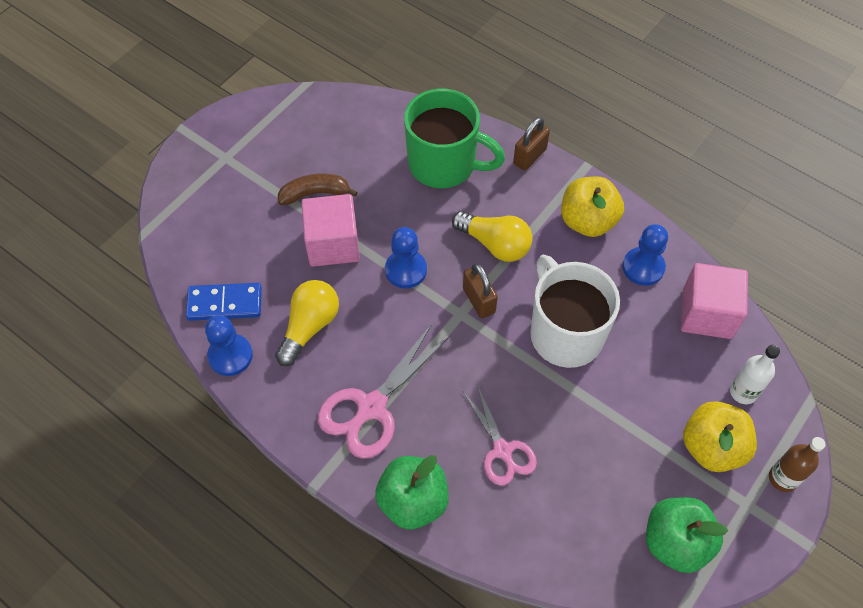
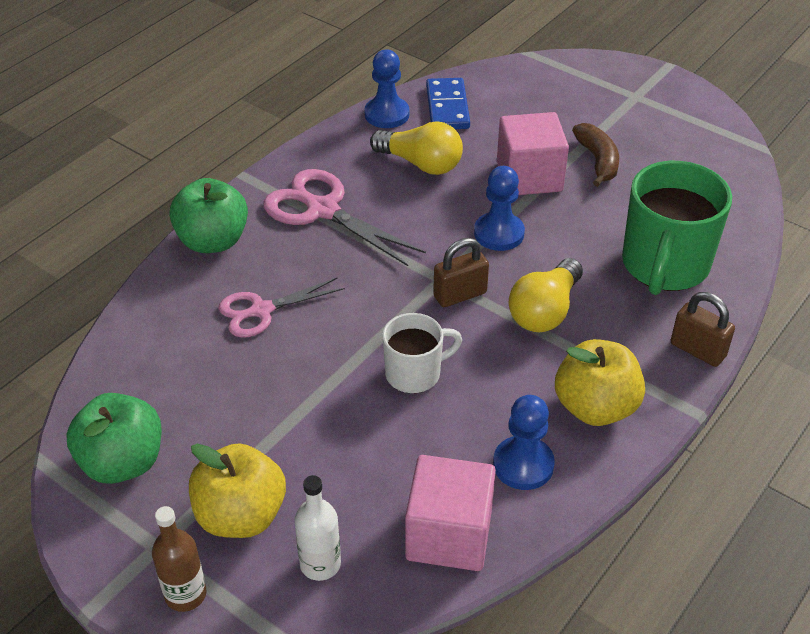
camera: 90 degrees right, 15 degrees down
white mug [530,254,620,368] -> white mug [382,313,462,393], size x0.57

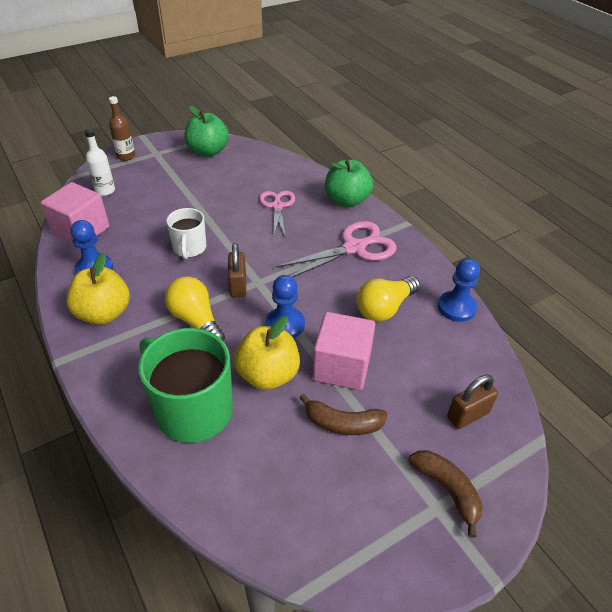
camera: 110 degrees right, 0 degrees up
yellow apple [189,443,286,538] -> yellow apple moved to [234,316,300,390]
blue domino [426,78,470,129] -> none
brown padlock [671,292,735,367] -> brown padlock moved to [447,375,498,429]
none -> brown banana [408,450,482,538]

